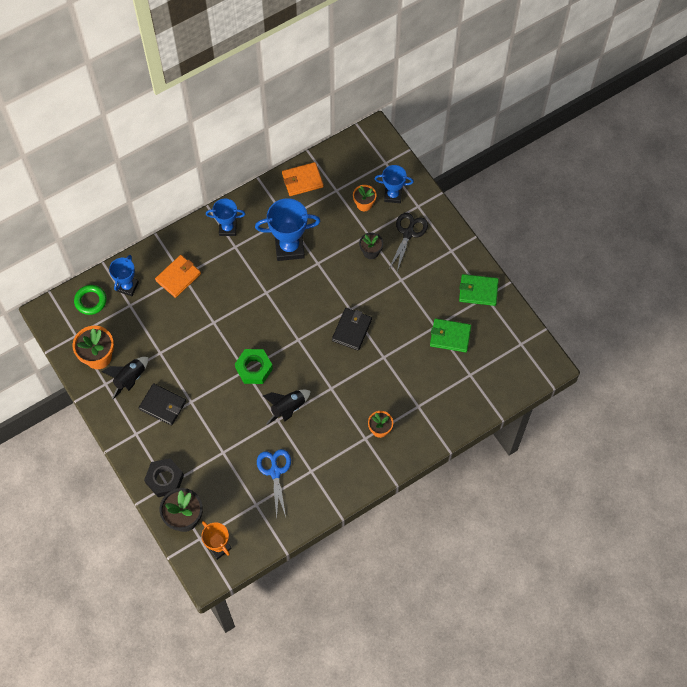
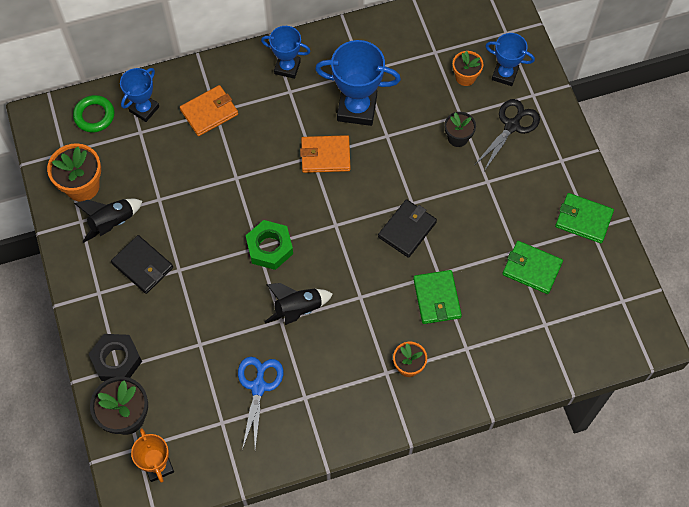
camera: 15 degrees right, 0 degrees up
orange wallet [282,162,323,196] -> orange wallet moved to [300,135,350,173]
none -> green wallet [413,270,462,324]

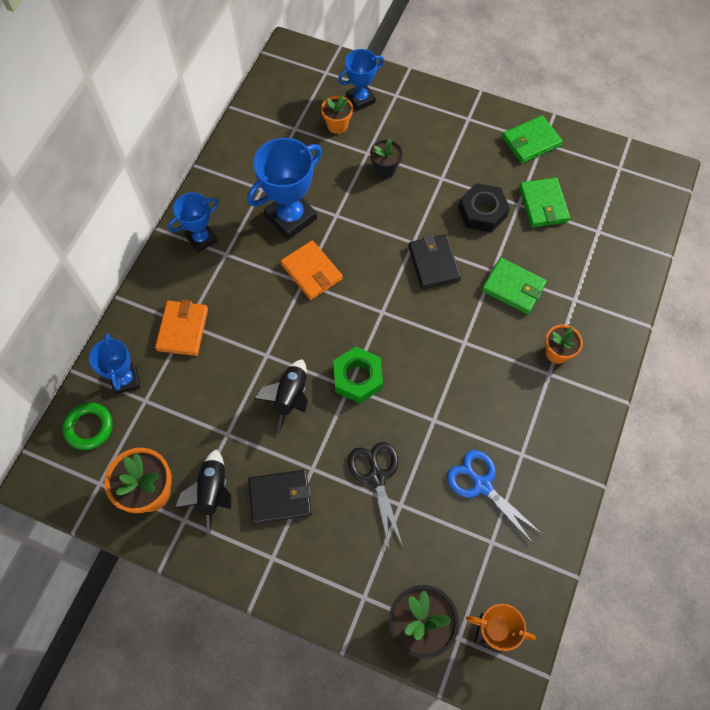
camera: 50 degrees left, 0 degrees up
black nut [89,334,142,381] -> black nut moved to [458,183,510,232]
black rocket [264,283,333,325] -> black rocket moved to [254,359,308,433]
orange wallet [300,135,350,173] -> orange wallet turned 75 degrees counterclockwise [280,240,343,300]
black scissors [475,99,540,171] -> black scissors moved to [348,442,403,548]
green wallet [502,241,563,294] -> green wallet turned 75 degrees counterclockwise [519,177,570,228]

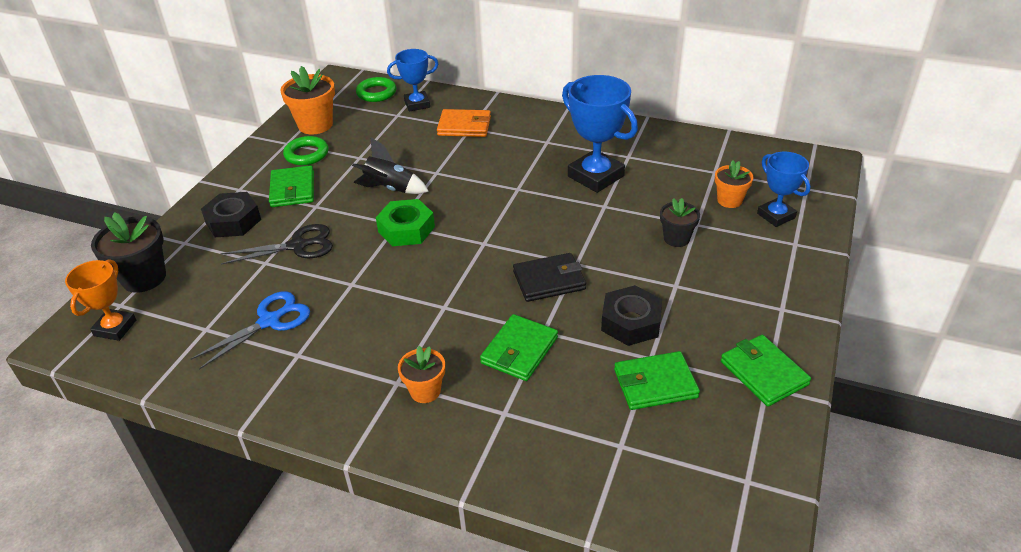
camera: 90 degrees right, 25 degrees down
blue trophy [168,192,219,253] -> none
black rocket [175,449,231,534] -> green ring [283,136,328,165]
black wallet [248,470,312,524] -> green wallet [269,165,314,207]
orange wallet [280,240,343,300] -> none
none -> black nut [201,192,261,237]

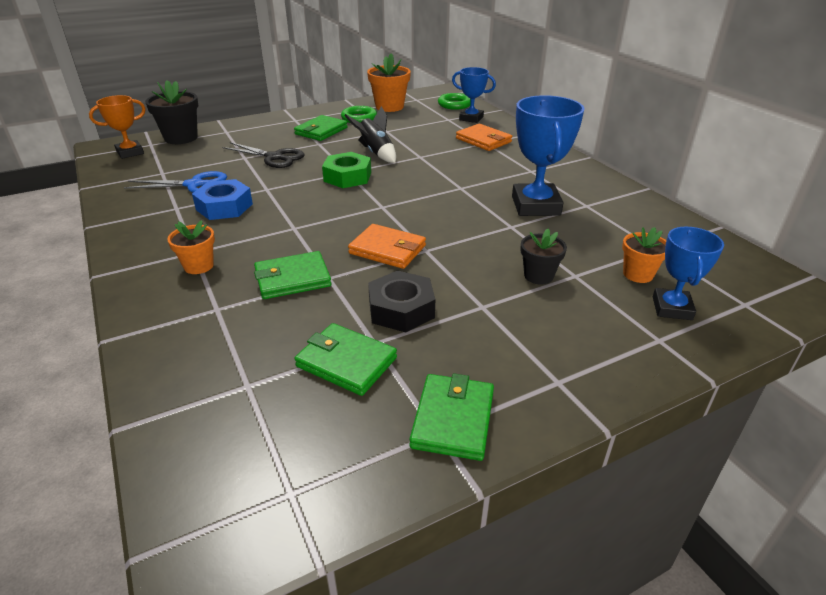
camera: 40 degrees right, 5 degrees down
black nut [201,192,261,237] -> none
black wallet [513,253,586,302] -> orange wallet [348,224,426,269]
none -> blue nut [192,179,253,220]

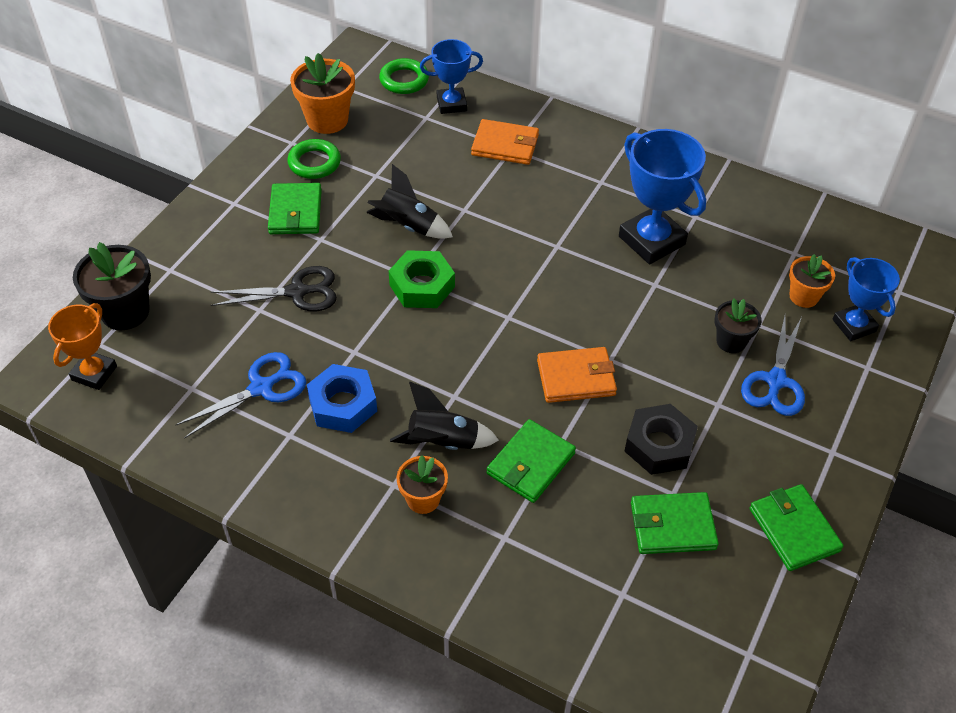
camera: 35 degrees left, 15 degrees up
none -> black rocket [390,382,499,450]
none -> blue scissors [741,316,805,416]

